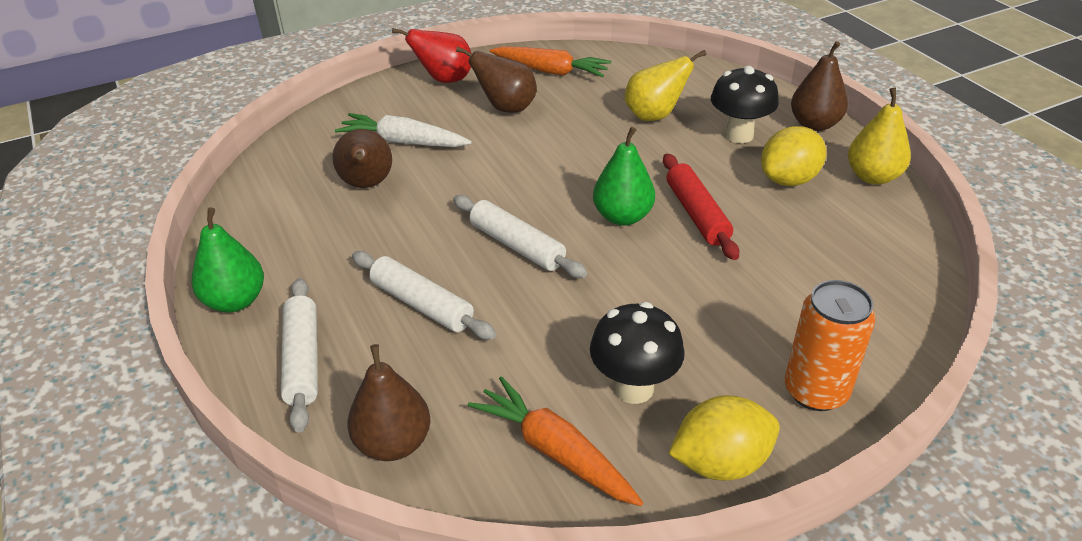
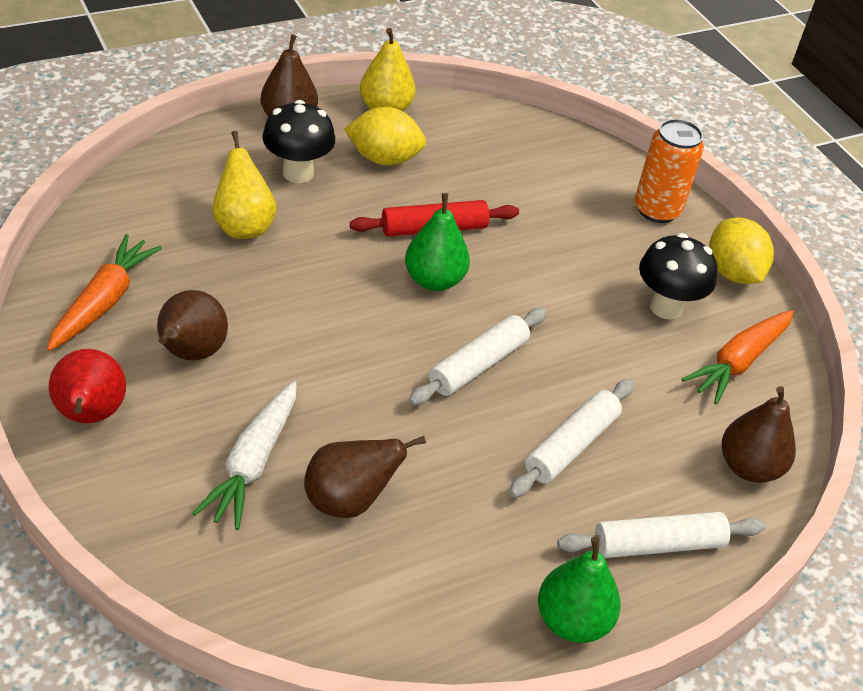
camera: 95 degrees left, 5 degrees up
yellow lemon [761,126,826,186] -> yellow lemon turned 45 degrees counterclockwise [344,107,426,166]

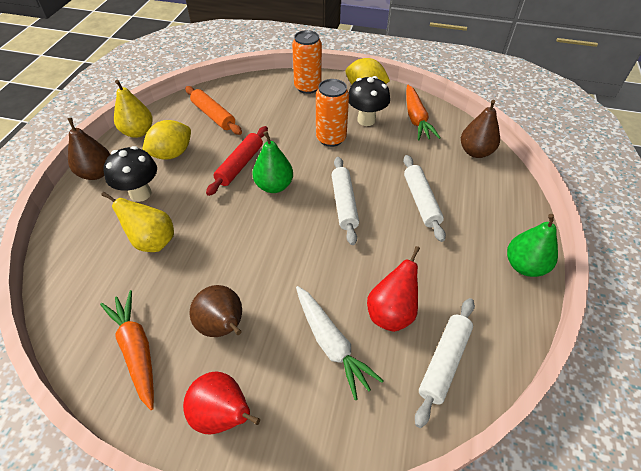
camera: 45 degrees left, 5 degrees up
brown pear [304,436,426,518] -> red pear [367,246,420,332]
white rolling pin [557,512,765,558] -> white rolling pin moved to [415,298,475,428]
none -> orange rolling pin [185,86,242,135]
none -> orange can [316,79,349,147]

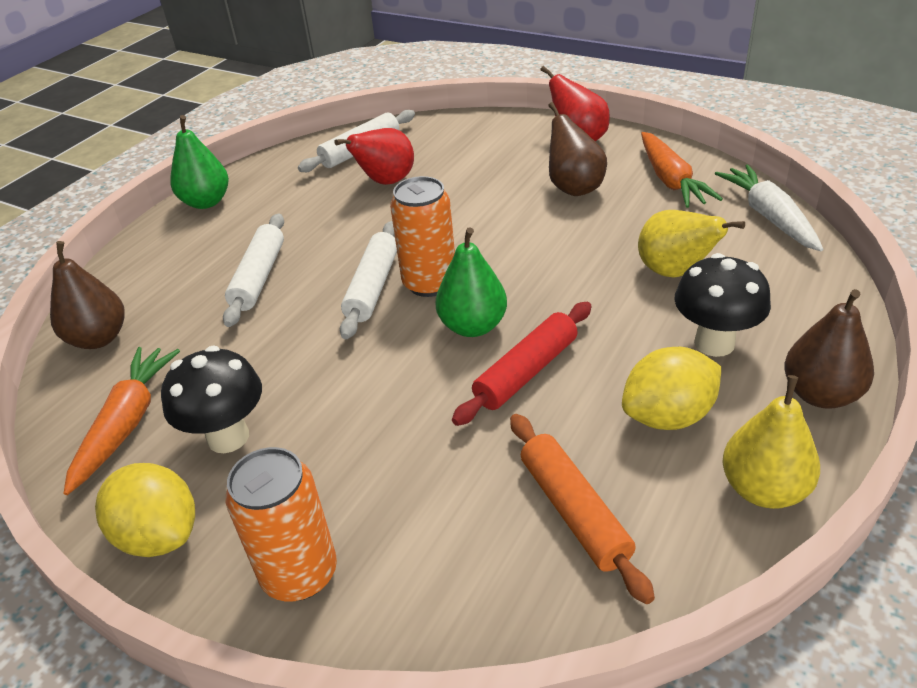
camera: 160 degrees left, 10 degrees down
white carrot [296,286,384,400] -> white carrot moved to [715,164,823,251]
orange can [316,79,349,147] -> orange can moved to [390,176,455,297]

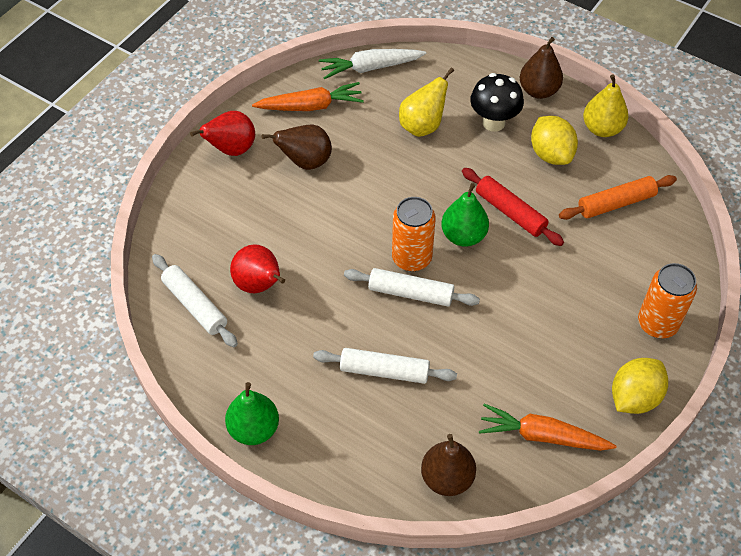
camera: 90 degrees left, 15 degrees up
black mushroom [161,346,262,453] -> none

